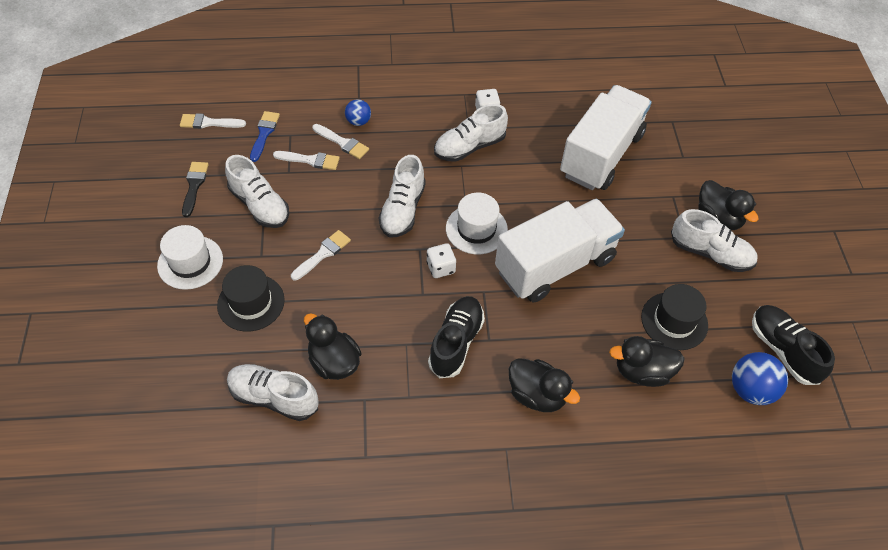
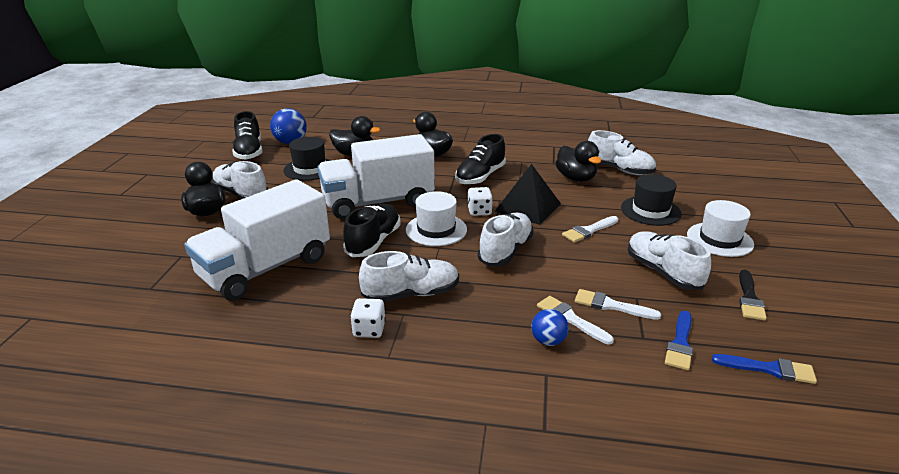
camera: 165 degrees left, 25 degrees down
white brush [180,113,246,129] -> blue brush [712,354,817,384]
none -> black shoe [343,204,401,257]
none -> black pyramid [495,164,561,225]

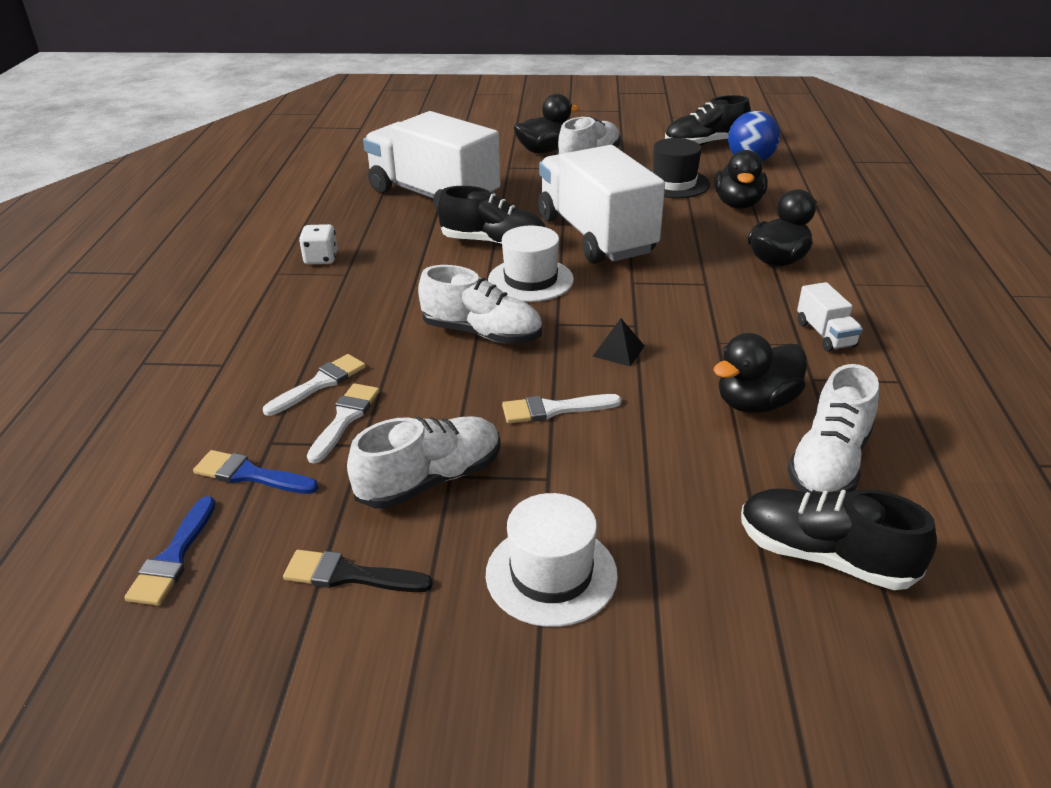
camera: 85 degrees right, 5 degrees up
white shoe [359,251,459,302] -> none
black shoe [455,134,506,185] -> black shoe moved to [741,488,937,590]
white dice [467,187,493,216] -> none
black pyramid [495,164,561,225] -> black pyramid [592,318,645,366], size x0.48
blue ball [531,309,569,346] -> none
white brush [562,216,618,243] -> white brush turned 60 degrees counterclockwise [502,394,622,423]
black hat [621,174,682,226] -> none
none -> white truck [797,282,863,352]

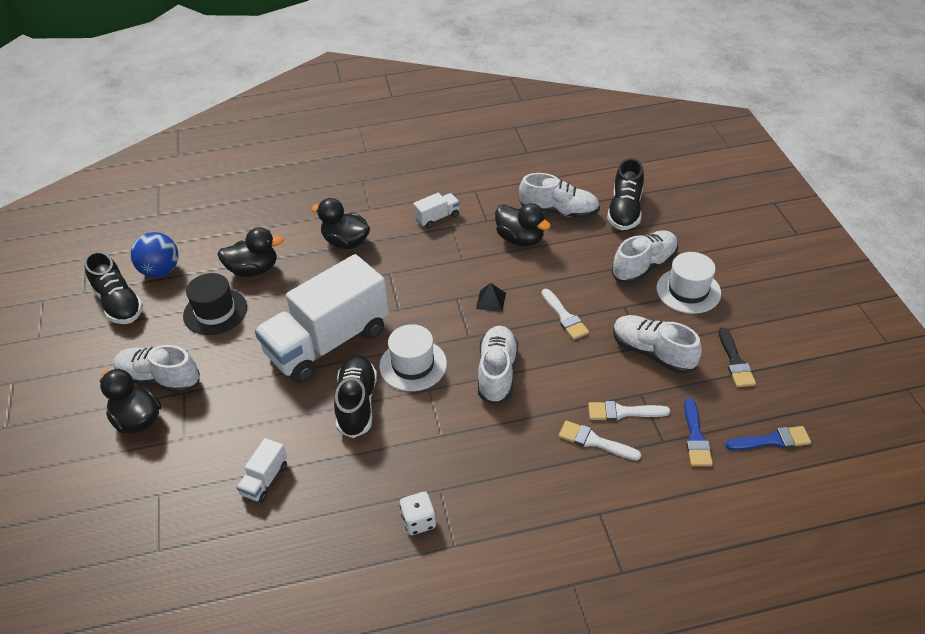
camera: 105 degrees left, 10 degrees up
white truck [363,111,501,212] -> white truck [237,438,287,502], size x0.40
none -> white shoe [612,230,678,284]

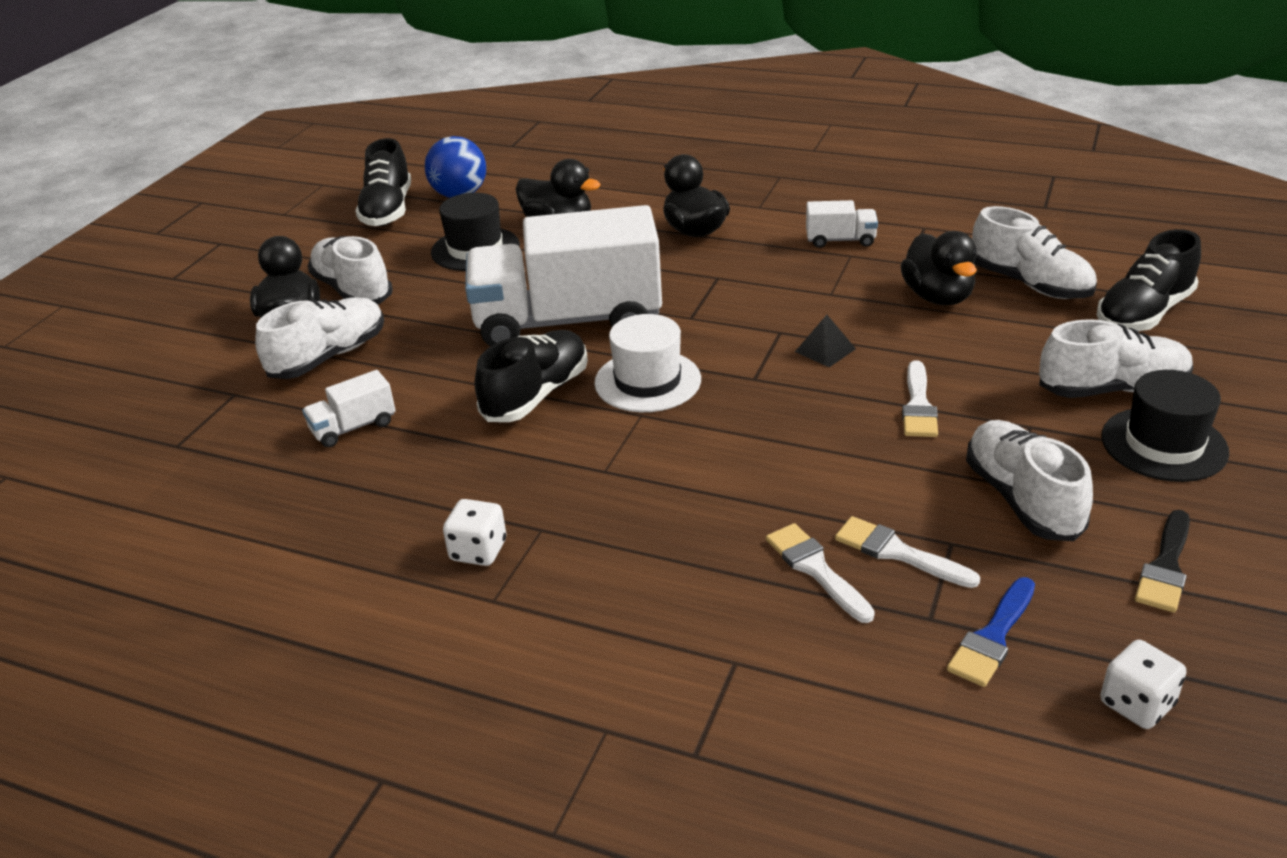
camera: 35 degrees right, 10 degrees down
white shoe [478,326,518,404] -> white shoe moved to [255,297,384,379]
white hat [656,252,721,314] -> black hat [1101,370,1229,482]
blue brush [726,426,811,450] -> white dice [1100,640,1186,729]

